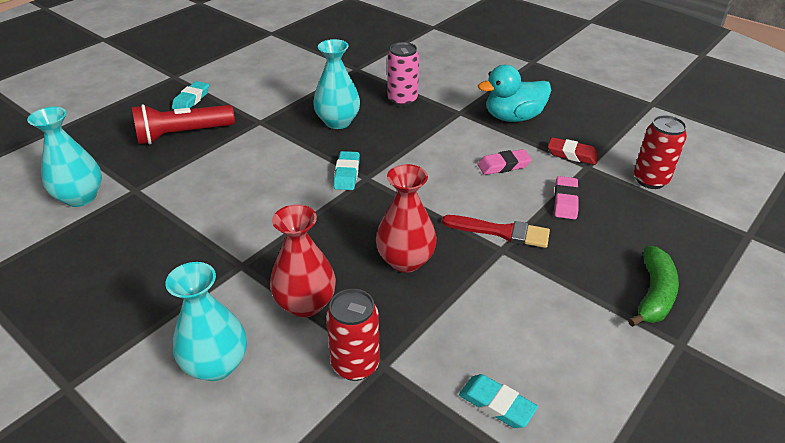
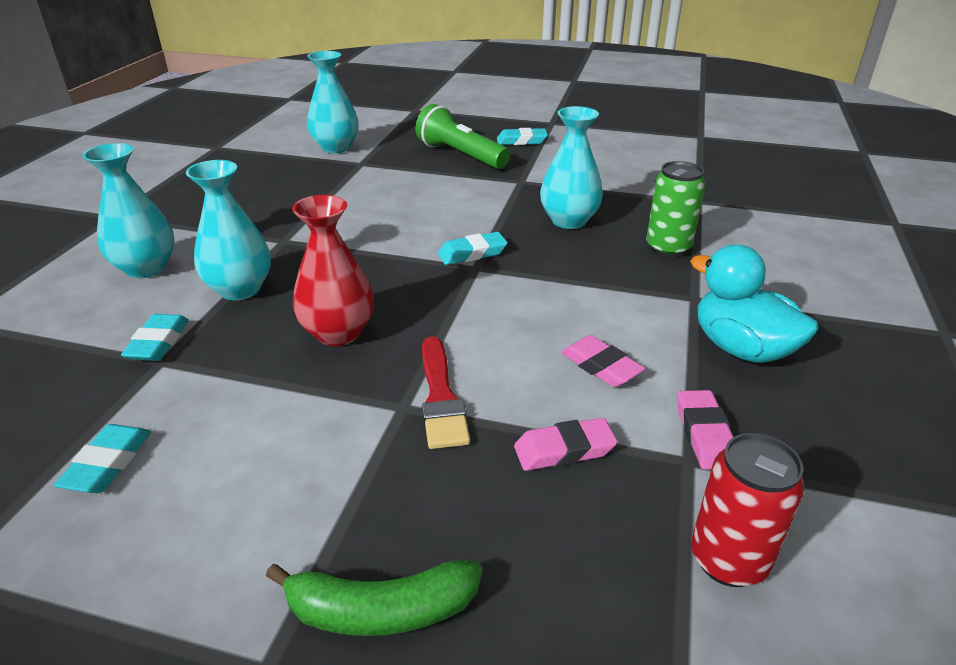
camera: 65 degrees right, 5 degrees down
red flashlight [132,104,235,144] -> green flashlight [415,104,510,169]
red vase [270,204,336,318] -> turquoise vase [186,160,271,300]
red can [326,289,380,381] -> turquoise eraser [121,314,189,361]
pink can [387,42,419,107] -> green can [646,161,705,258]
red eraser [548,137,599,165] -> pink eraser [677,390,734,470]

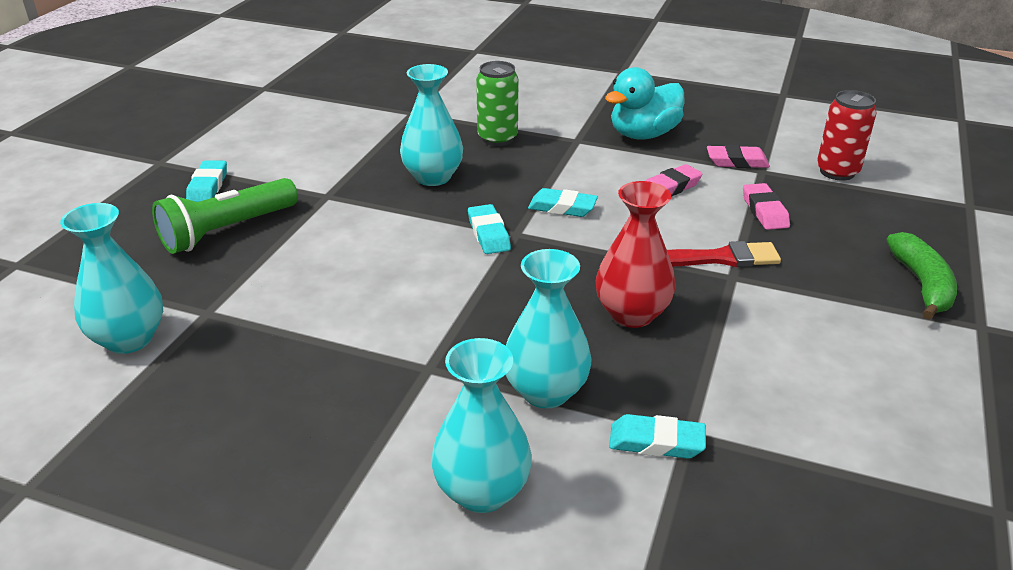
camera: 85 degrees left, 0 degrees up
turquoise eraser [54,424,151,493] -> turquoise eraser moved to [528,188,598,217]

